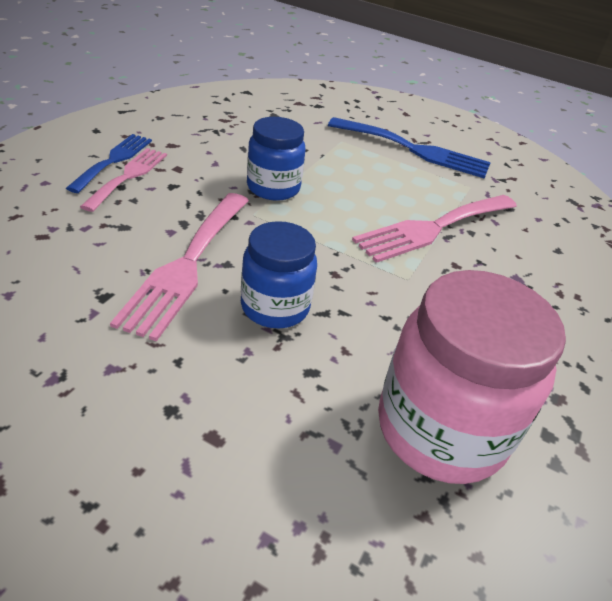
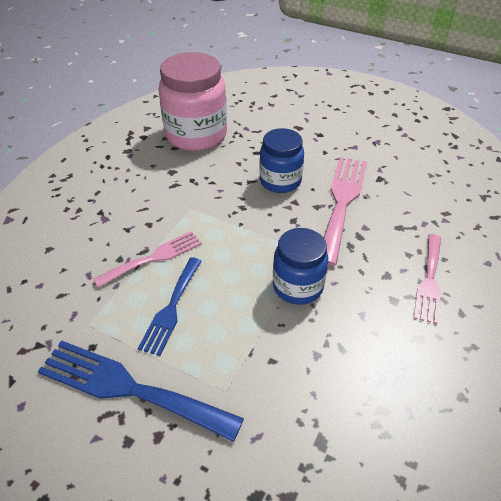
camera: 175 degrees left, 5 degrees up
blue fork [66,134,152,193] -> blue fork moved to [138,257,202,356]
pink fork [352,195,517,263] -> pink fork [93,231,202,288], size x0.64

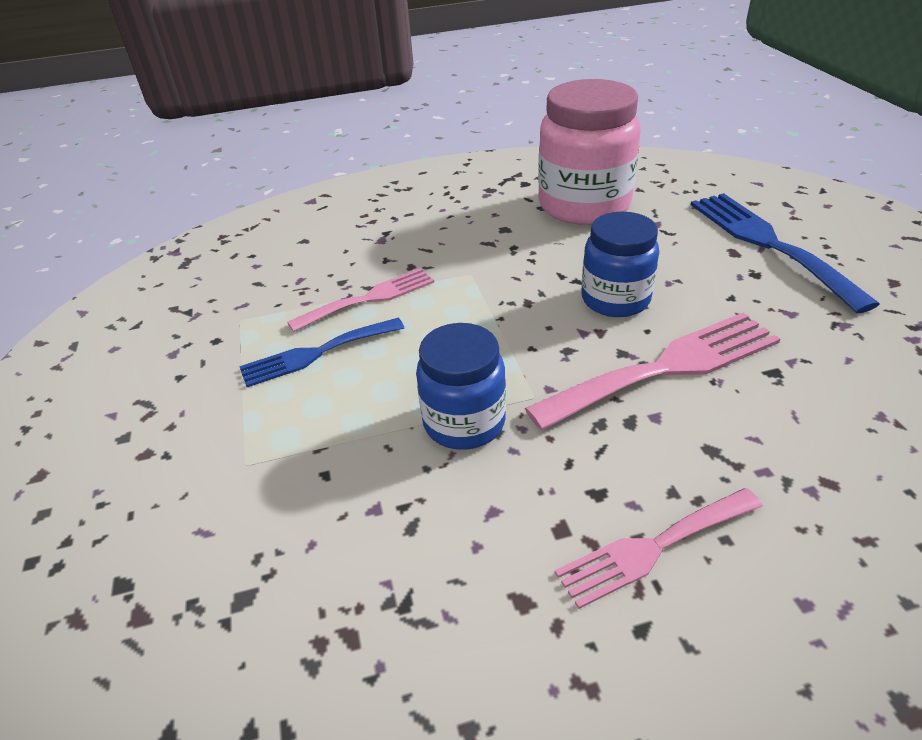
camera: 50 degrees right, 5 degrees down
blue fork [38,340,244,442] -> blue fork moved to [691,193,880,313]
pink fork [93,231,202,288] -> pink fork turned 45 degrees counterclockwise [287,268,434,332]

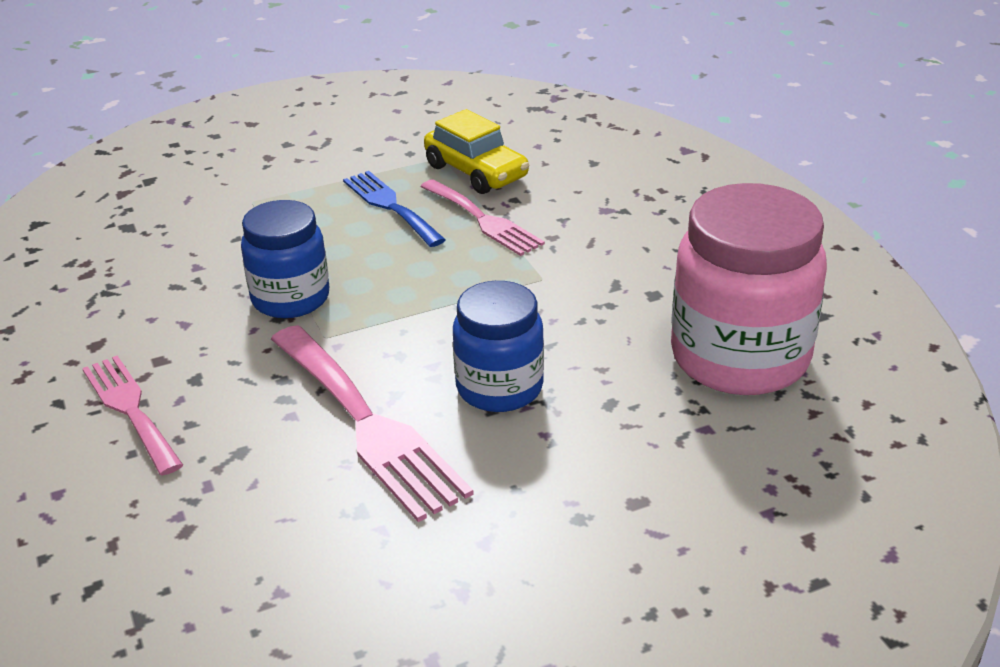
camera: 80 degrees right, 5 degrees down
blue fork [691,193,880,313] -> none
none -> yellow car [424,109,529,194]

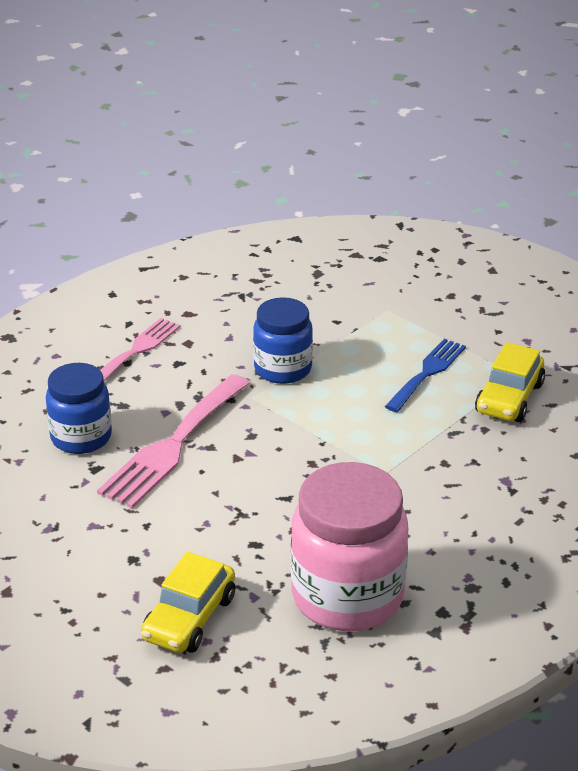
camera: 65 degrees right, 0 degrees up
pink fork [420,179,545,256] -> none
blue jar [453,281,544,412] -> blue jar moved to [46,363,112,454]
none -> yellow car [141,551,235,653]

